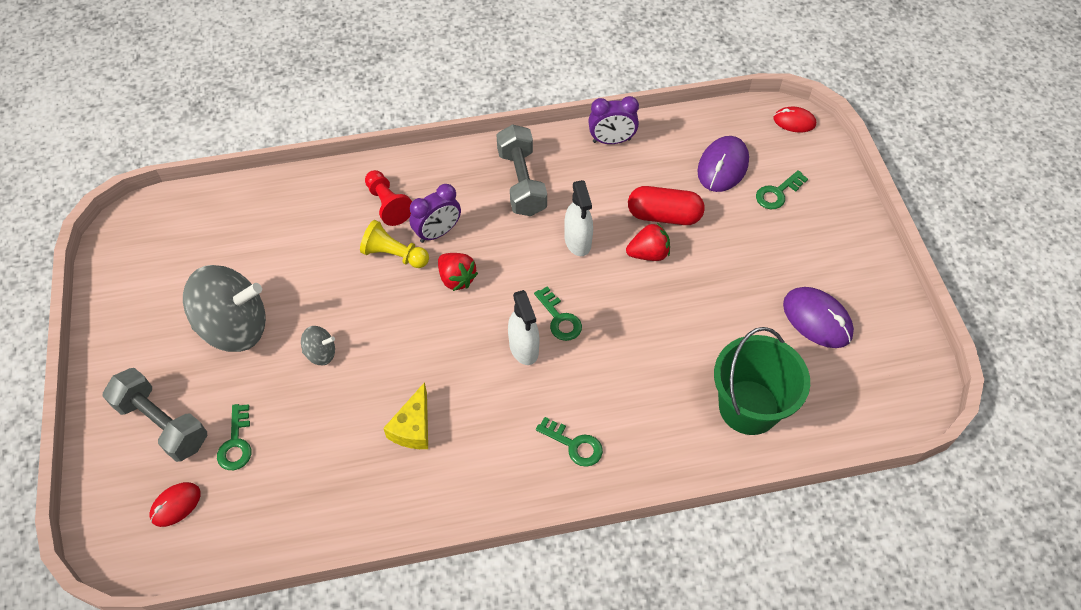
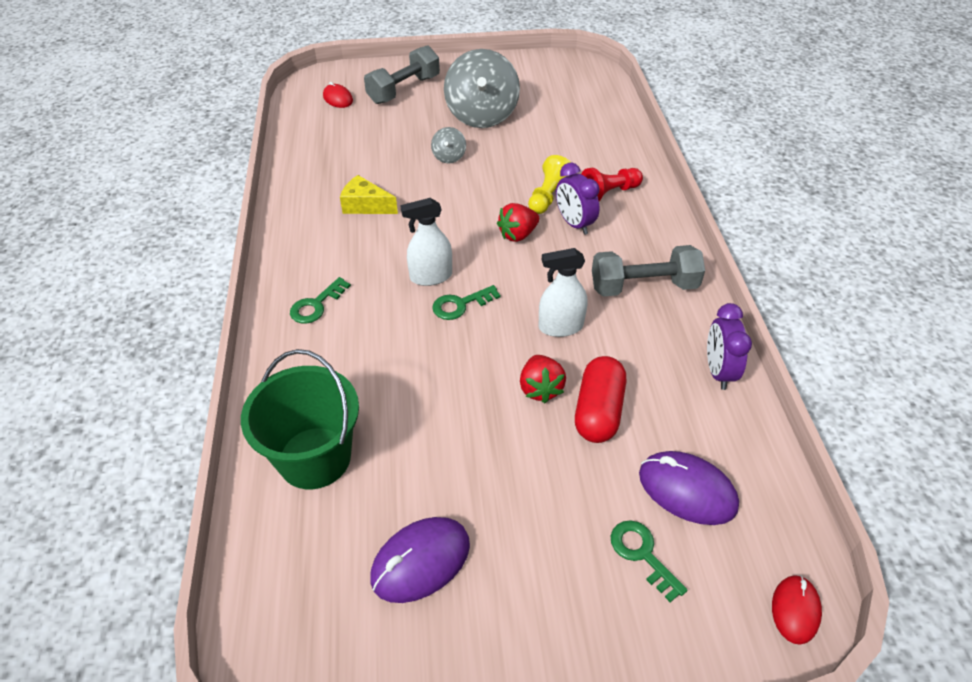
camera: 95 degrees right, 10 degrees down
green key [217,404,252,470] -> none

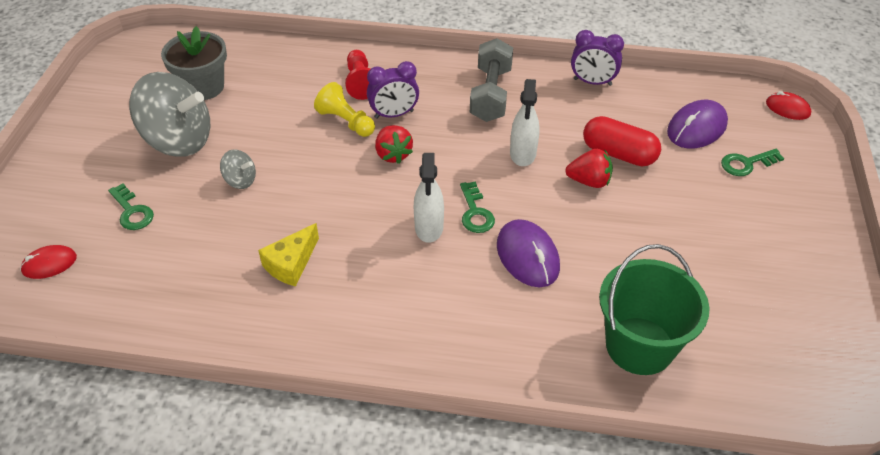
camera: 75 degrees left, 0 degrees up
green key [290,277,351,324] -> green key moved to [108,183,154,230]
grey dumbbell [364,45,440,104] -> none
purple mouse [370,517,470,603] -> purple mouse moved to [497,219,560,287]
none -> grey flower pot [161,26,227,100]

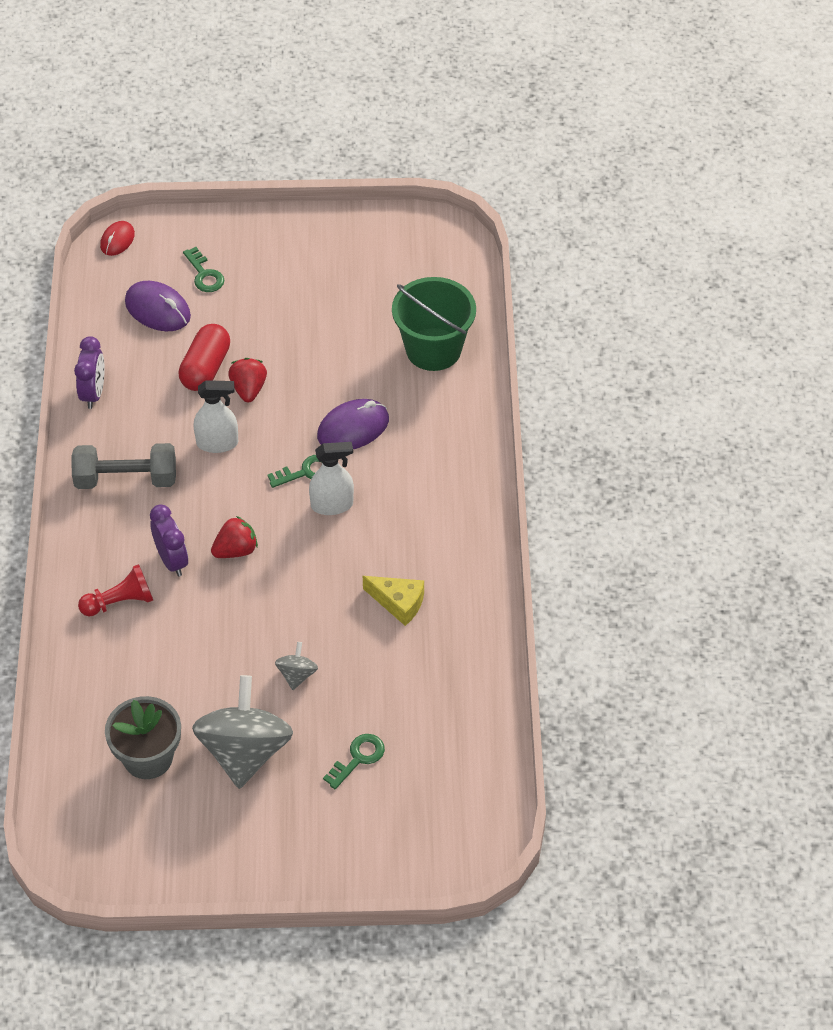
camera: 100 degrees left, 5 degrees up
red mouse [20,245,77,279] -> none
yellow pawn [314,82,375,137] -> none

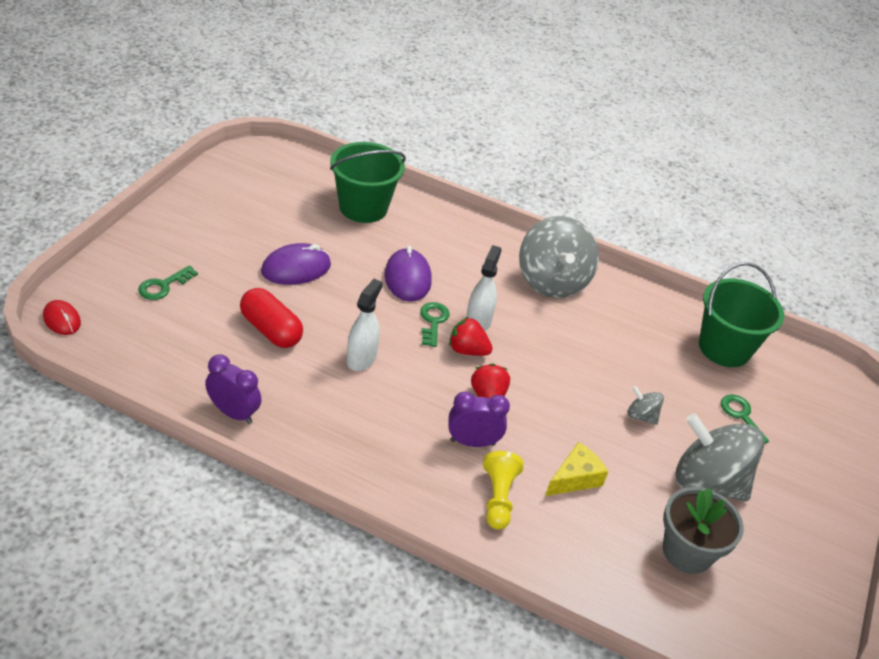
camera: 70 degrees left, 10 degrees down
grey dumbbell [72,443,176,489] -> none
red pawn [78,564,153,616] -> yellow pawn [483,451,524,530]
purple mouse [125,281,191,331] -> purple mouse moved to [261,243,331,285]
green key [183,247,224,292] -> green key turned 135 degrees clockwise [138,265,198,300]
red strawberry [228,358,267,402] -> red strawberry moved to [449,317,493,356]
yellow cheese [363,576,424,626] -> yellow cheese moved to [545,442,608,496]
none -> grey spinning top [519,216,599,298]
none -> green bucket [699,262,784,367]

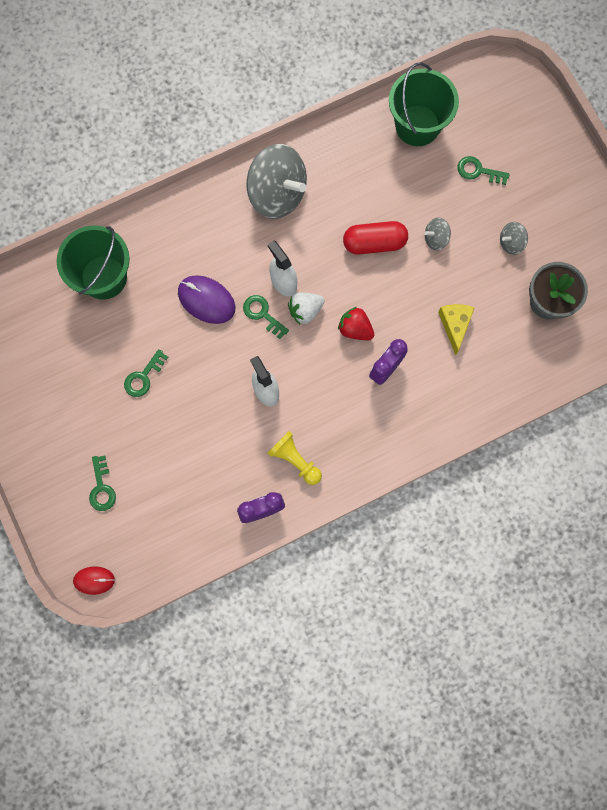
camera: 45 degrees left, 35 degrees up
red capsule [240,288,303,348] -> red capsule moved to [343,221,408,254]
purple mouse [261,243,331,285] -> green key [124,349,168,397]
red strawberry [449,317,493,356] -> white strawberry [288,293,325,324]
yellow pawn [483,451,524,530] -> yellow pawn moved to [267,431,322,485]
grey spinning top [675,413,764,501] -> grey spinning top [500,222,528,255], size x0.44

